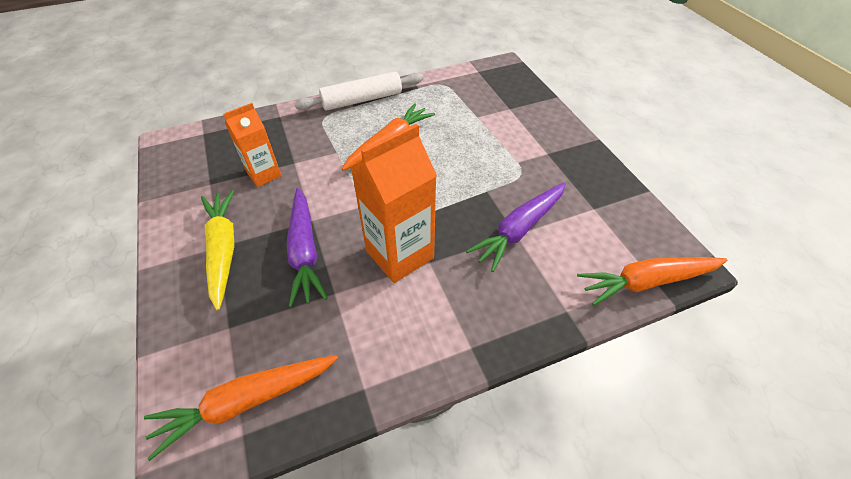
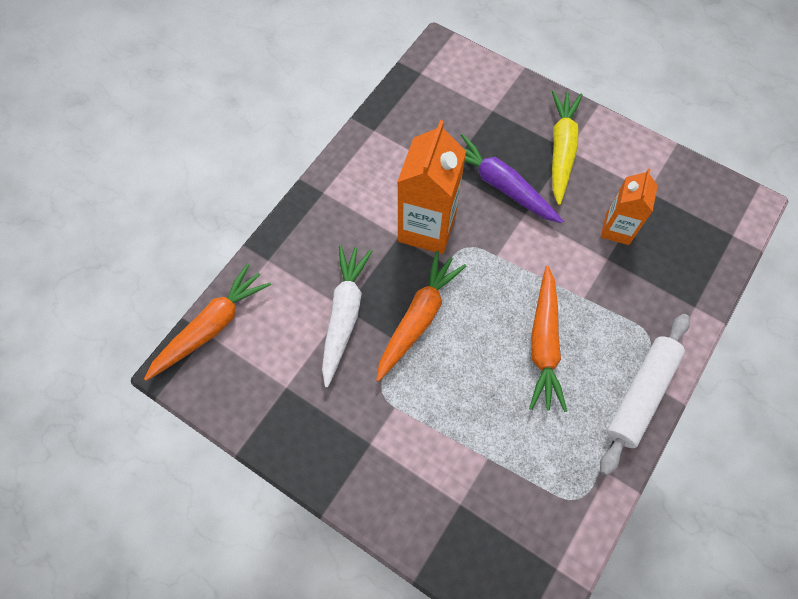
camera: 145 degrees right, 15 degrees up
orange carrot [144,355,338,461] -> orange carrot moved to [376,251,466,382]
yellow carrot [201,190,234,311] -> yellow carrot turned 120 degrees counterclockwise [552,90,583,205]
purple carrot [466,182,566,272] -> white carrot [322,245,372,388]

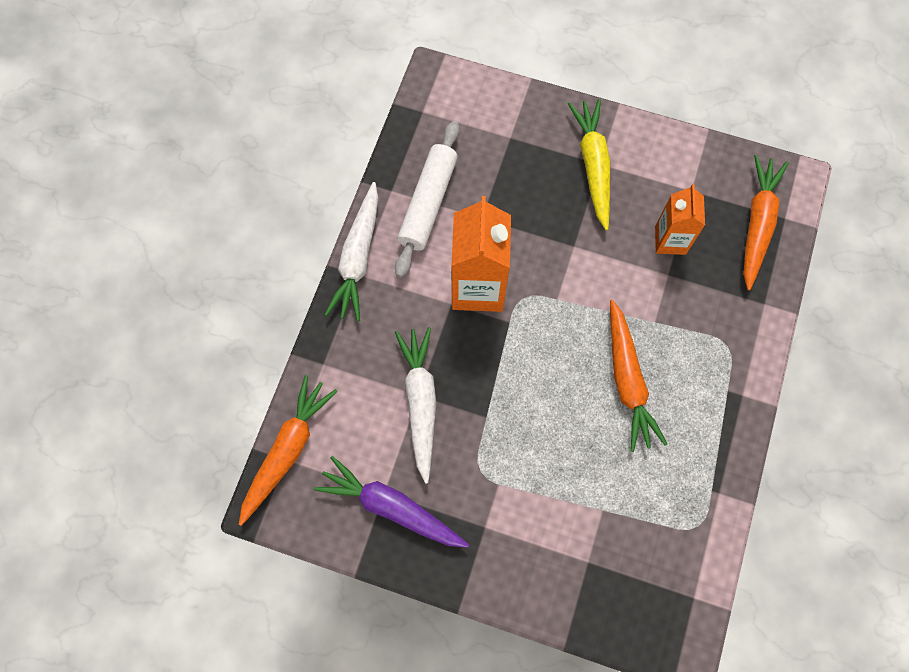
camera: 15 degrees left, 5 degrees up
orange carrot [376,251,466,382] -> orange carrot moved to [744,155,788,290]
purple carrot [461,134,563,223] -> purple carrot moved to [314,456,469,548]
white rolling pin [600,314,690,476] -> white rolling pin moved to [395,121,460,278]
none -> white carrot [325,182,378,321]

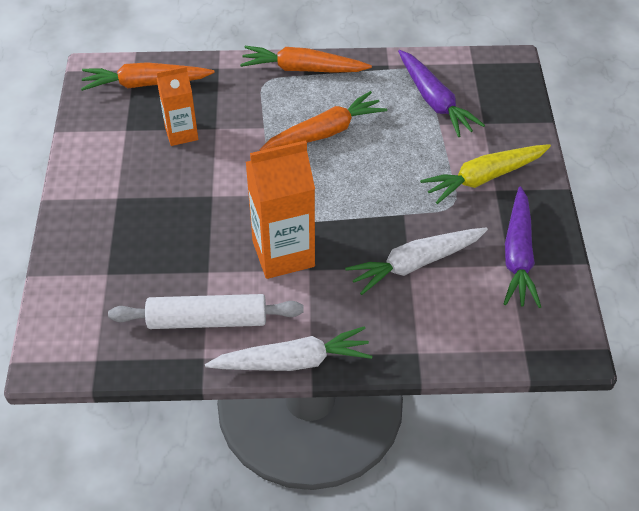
camera: 110 degrees left, 20 degrees down
orange carrot [239,375,337,526] -> orange carrot moved to [240,46,372,73]
yellow carrot [568,99,610,230] -> yellow carrot moved to [420,144,551,204]
none -> purple carrot [398,50,485,137]

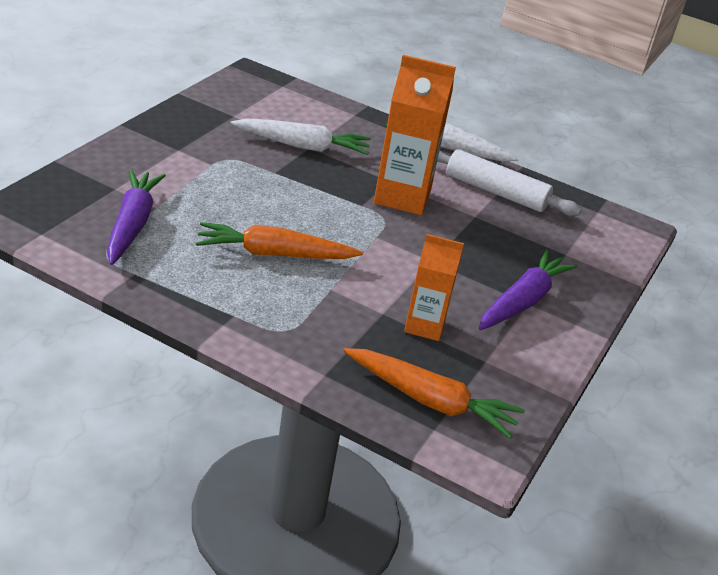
camera: 155 degrees left, 15 degrees down
orange carrot [240,46,372,73] -> none
yellow carrot [420,144,551,204] -> none
purple carrot [504,186,541,308] -> purple carrot moved to [479,249,578,330]

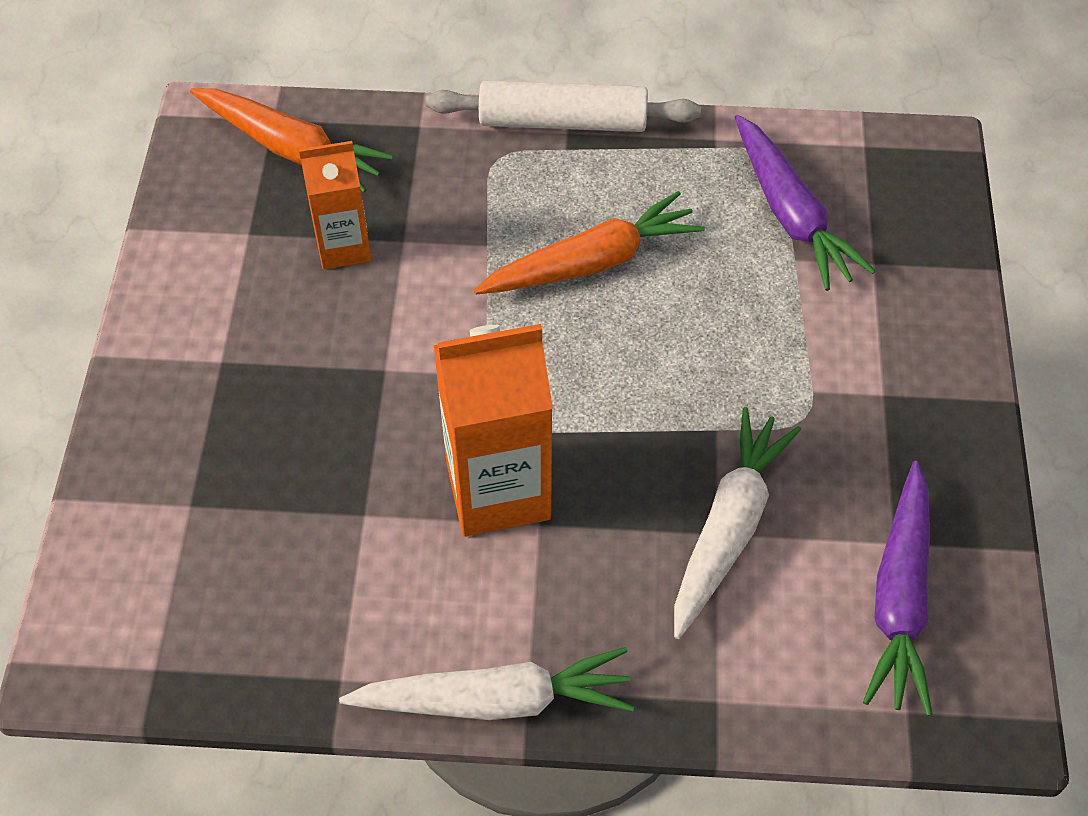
camera: 160 degrees right, 20 degrees up
white carrot [231,119,371,155] -> white carrot turned 135 degrees clockwise [674,407,801,639]
orange carrot [344,348,525,439] -> orange carrot turned 150 degrees counterclockwise [190,88,393,193]
white rolling pin [437,149,582,216] -> white rolling pin moved to [426,80,701,132]
purple carrot [479,249,578,330] -> purple carrot moved to [863,461,933,716]

